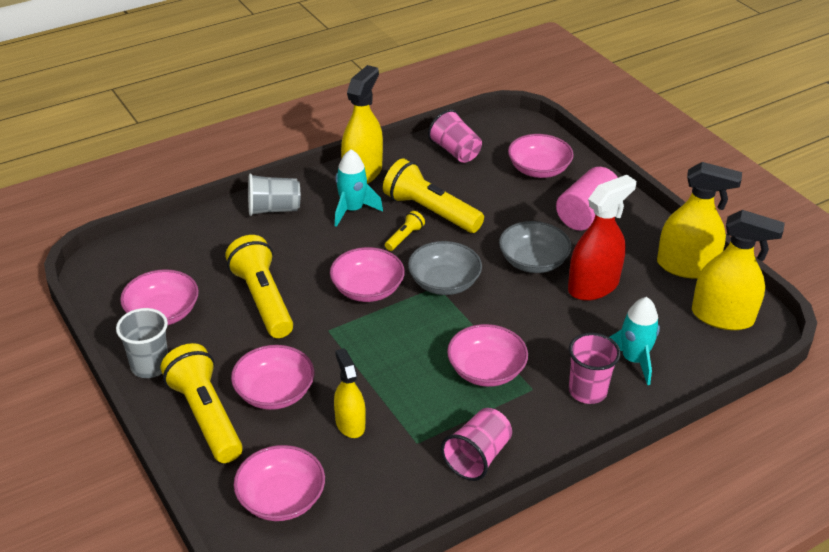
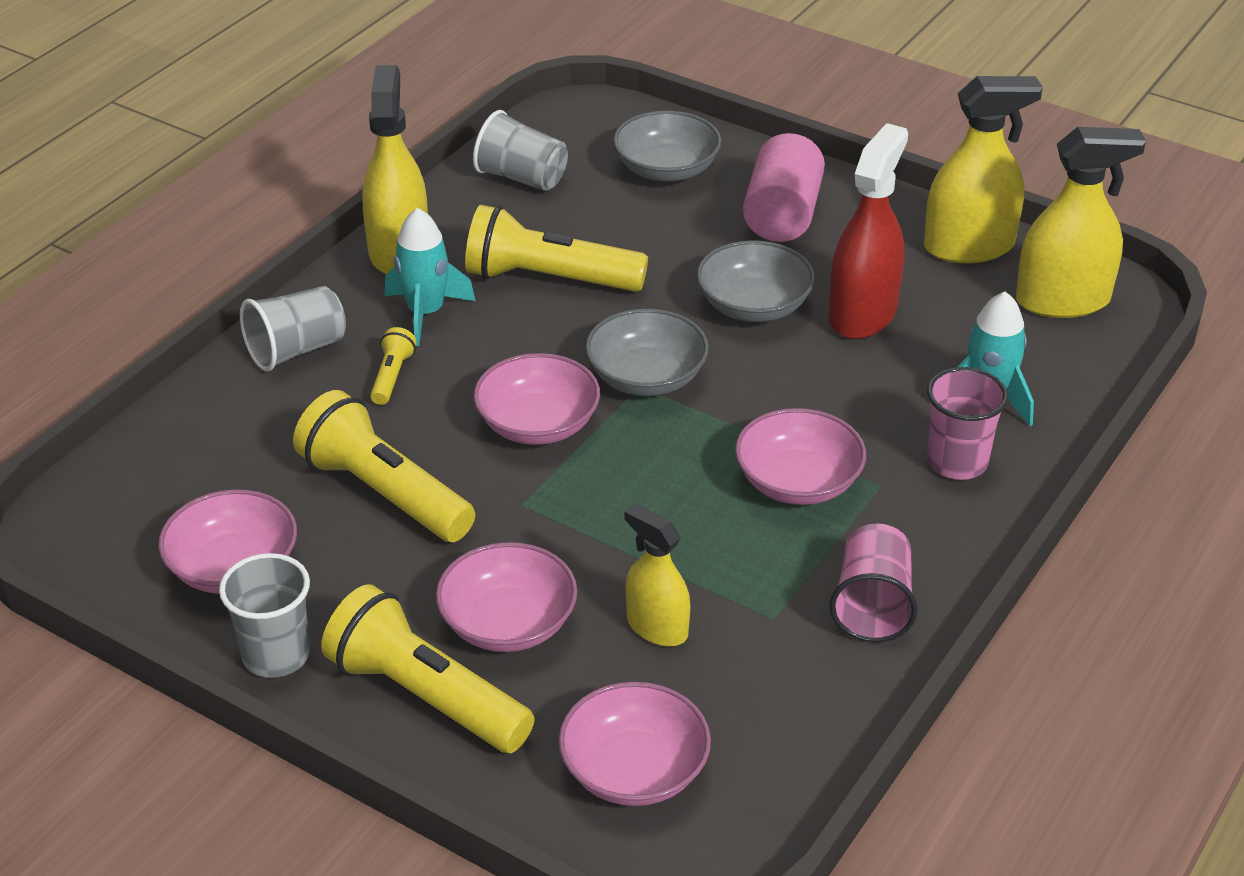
camera: 25 degrees left, 0 degrees up
yellow flashlight [385,211,425,251] -> yellow flashlight moved to [370,327,416,405]
pink cup [428,110,482,163] -> grey cup [473,110,568,191]
pink bowl [508,134,574,178] -> grey bowl [613,111,721,182]

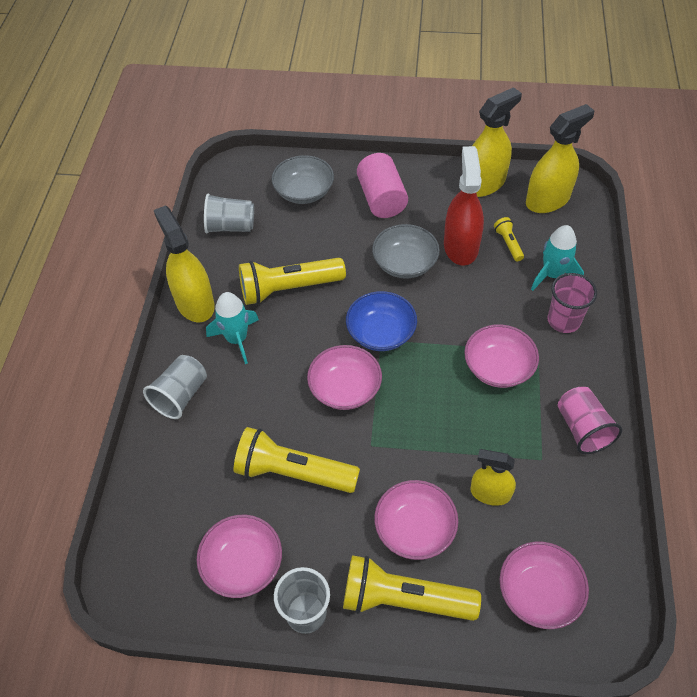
camera: 25 degrees left, 15 degrees up
yellow flashlight [370,327,416,405] -> yellow flashlight moved to [494,217,524,261]
grey bowl [585,308,709,396] -> blue bowl [346,291,417,351]

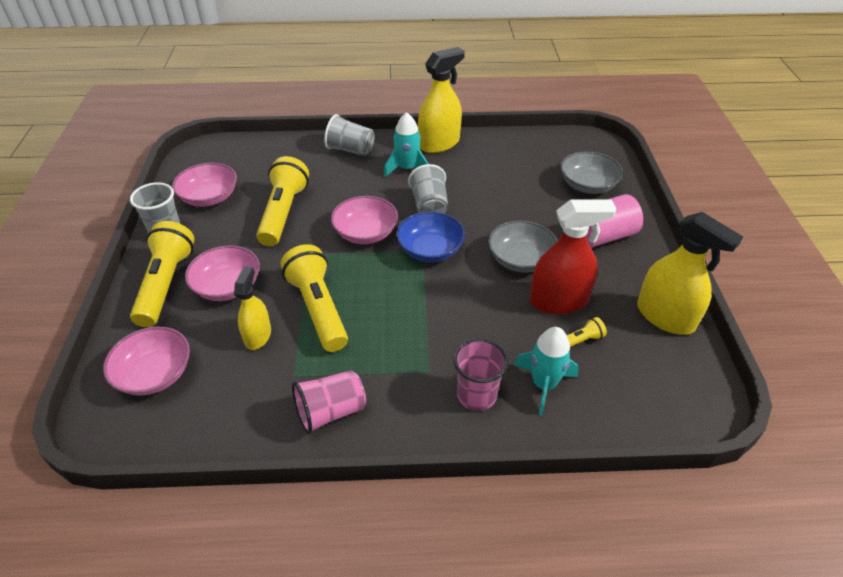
camera: 80 degrees right, 10 degrees down
grey cup [204,193,254,233] -> grey cup moved to [408,164,448,214]
yellow flashlight [239,258,346,305] -> yellow flashlight moved to [281,244,348,352]
pink bowl [464,324,539,388] -> none
yellow spray bottle [526,104,595,213] -> none

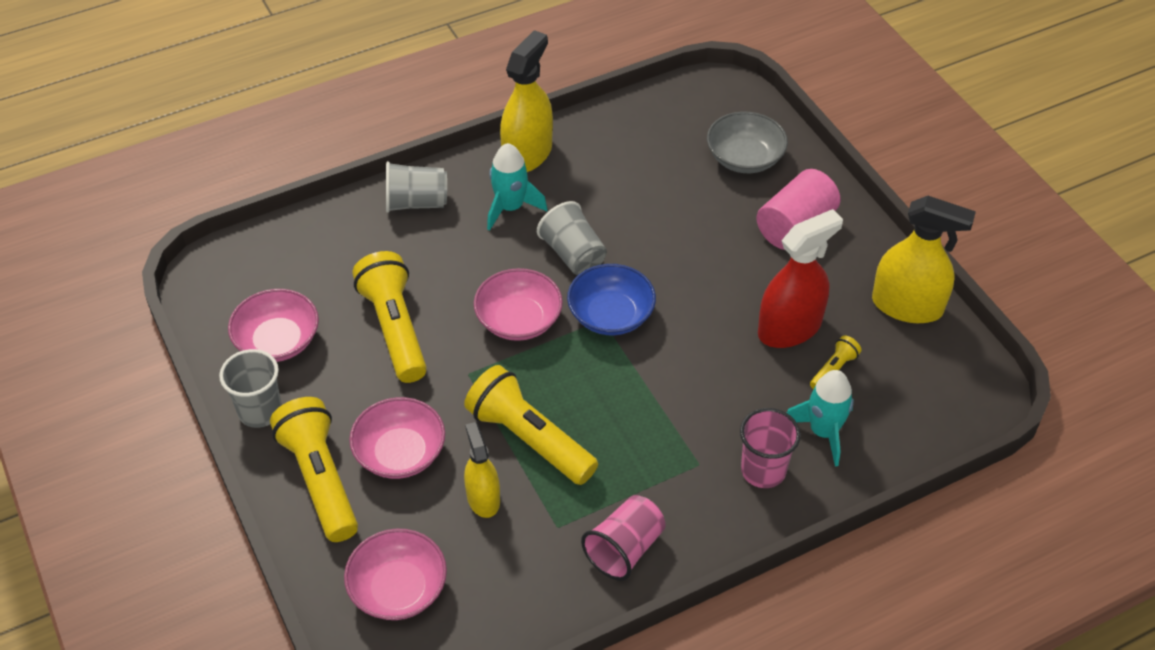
camera: 25 degrees left, 5 degrees up
grey bowl [488,221,557,273] -> none

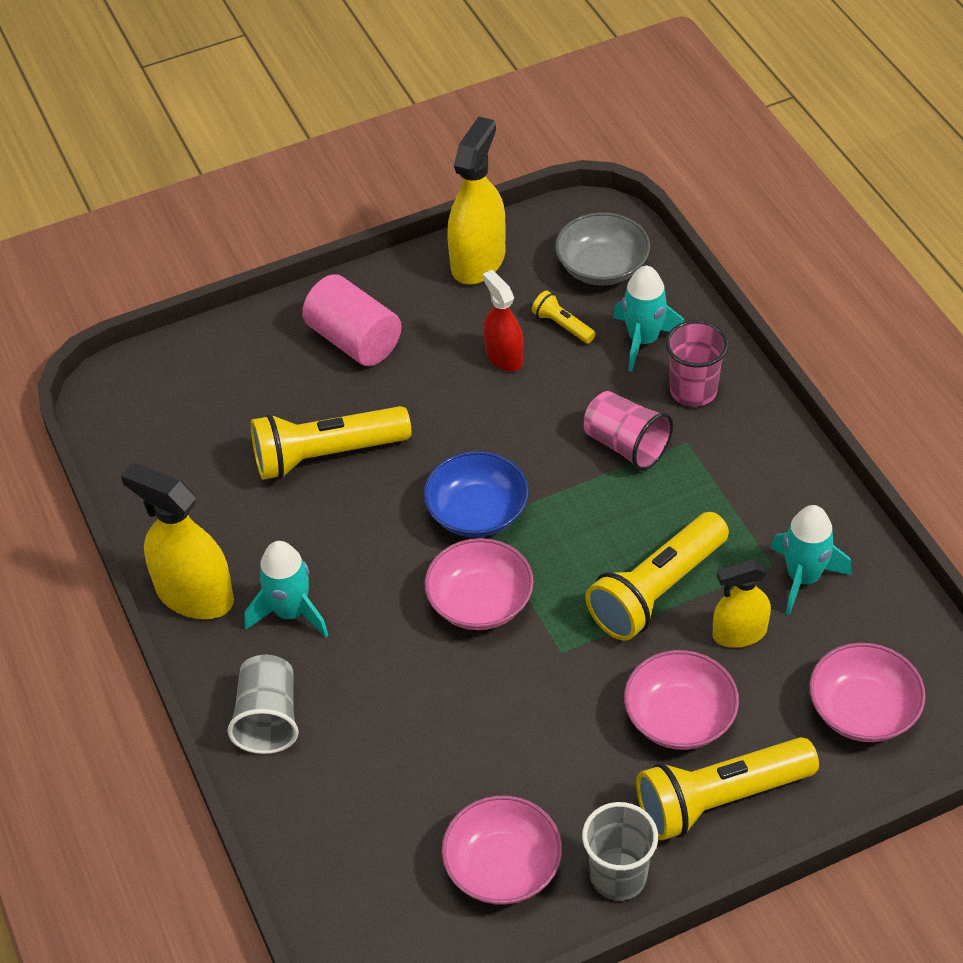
camera: 85 degrees left, 0 degrees up
yellow flashlight [352,251,427,383] -> yellow flashlight moved to [251,406,411,480]
grey cup [537,201,607,275] -> none
pink cup [581,495,666,581] -> pink cup moved to [584,391,673,471]
grey bowl [707,112,788,173] -> grey bowl moved to [555,212,650,286]
red spray bottle [758,209,843,348] -> red spray bottle [483,270,524,372], size x0.62
none -> turquoise rocket [771,505,851,615]

